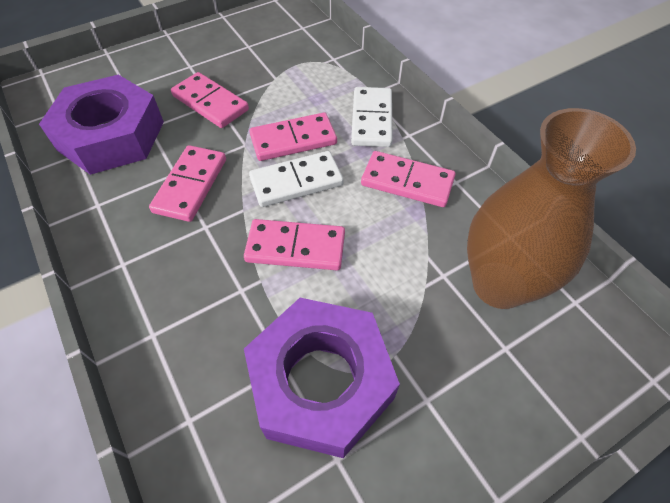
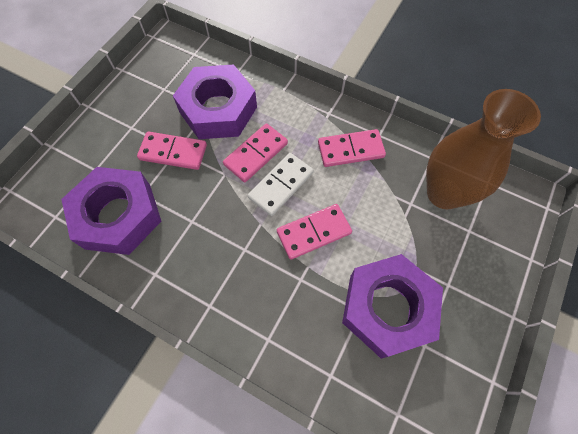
camera: 30 degrees left, 10 degrees up
pink domino [149,145,226,222] -> none
white domino [351,87,392,147] -> none
none -> purple nut [173,64,257,139]

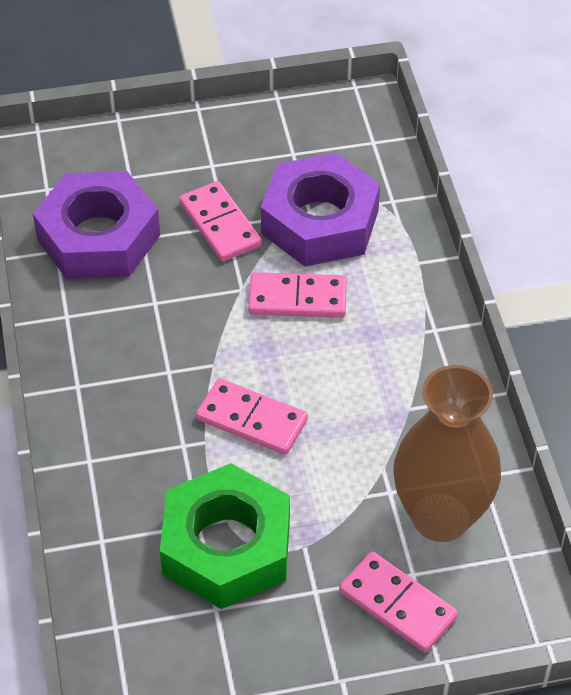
camera: 50 degrees right, 15 degrees down
white domino [248,153,313,216] -> none
pink domino [318,129,386,167] -> pink domino moved to [339,551,458,653]
purple nut [342,254,443,359] -> green nut [160,463,290,609]

